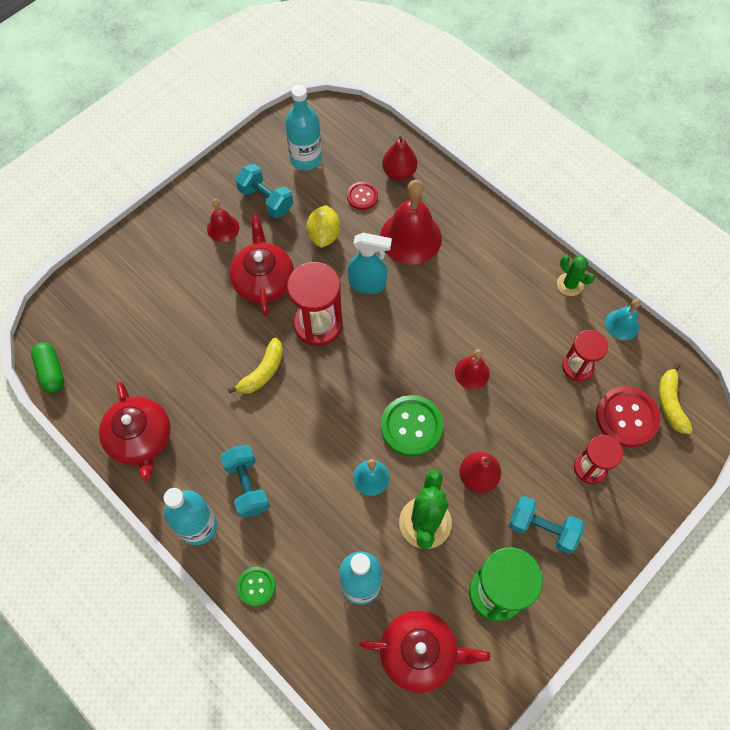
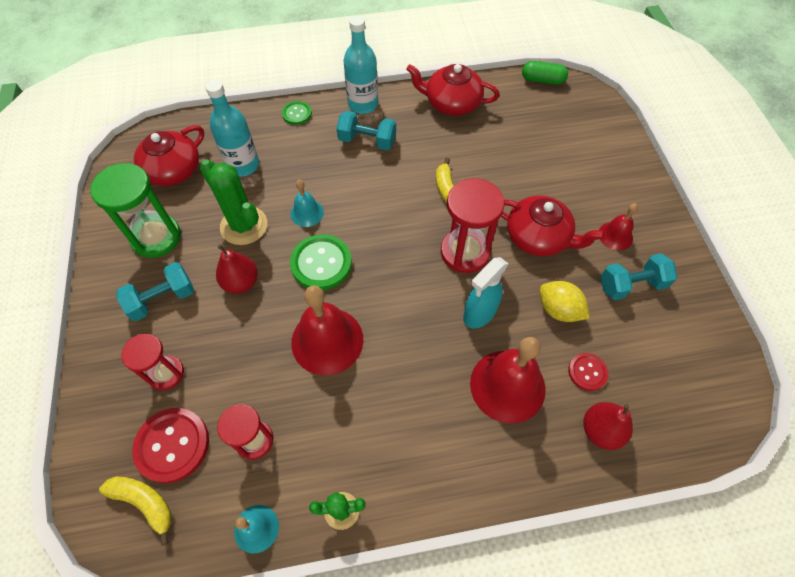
camera: 125 degrees right, 5 degrees down
turquoise bottle [285,84,322,170] -> none
red bell [455,349,490,389] -> red bell [291,285,363,375], size x1.90

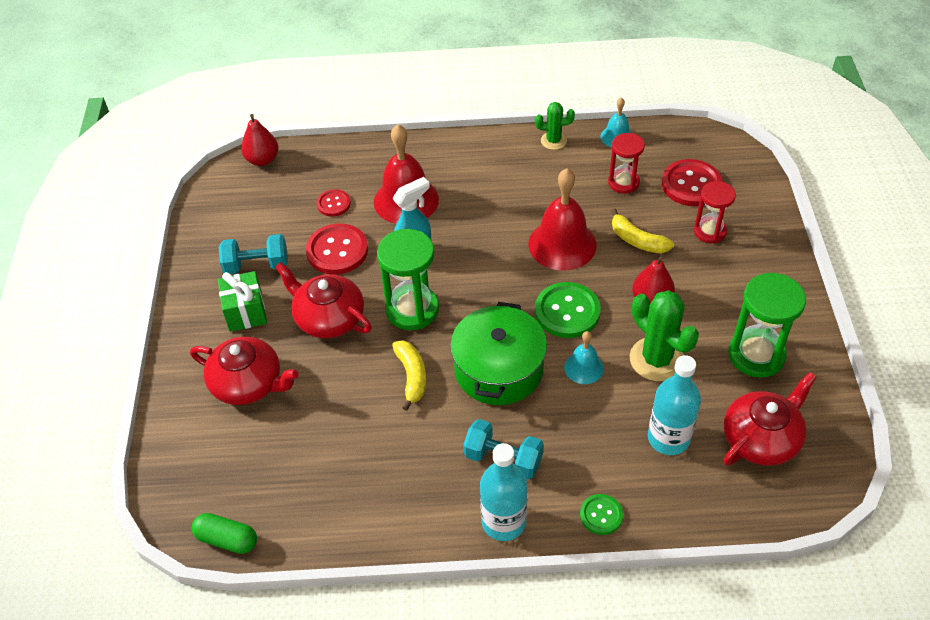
camera: 170 degrees left, 10 degrees down
yellow banana [99,476,172,546] -> yellow banana moved to [611,209,674,253]
turquoise dumbbell [116,262,194,321] -> none
red teapot [406,64,499,116] -> red teapot moved to [190,337,299,405]
red hourglass [441,178,504,273] -> green hourglass [377,229,439,330]
yellow lemon [540,281,590,322] -> red button [306,224,368,275]
red pear [583,402,633,450] -> red pear moved to [241,114,279,166]
red bell [599,203,638,250] -> green gift [218,271,267,332]
none -> green pot [450,302,547,405]

